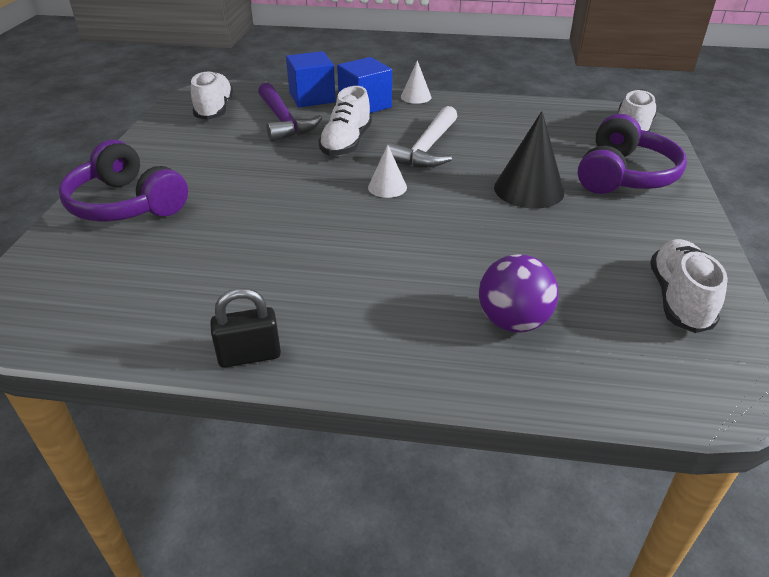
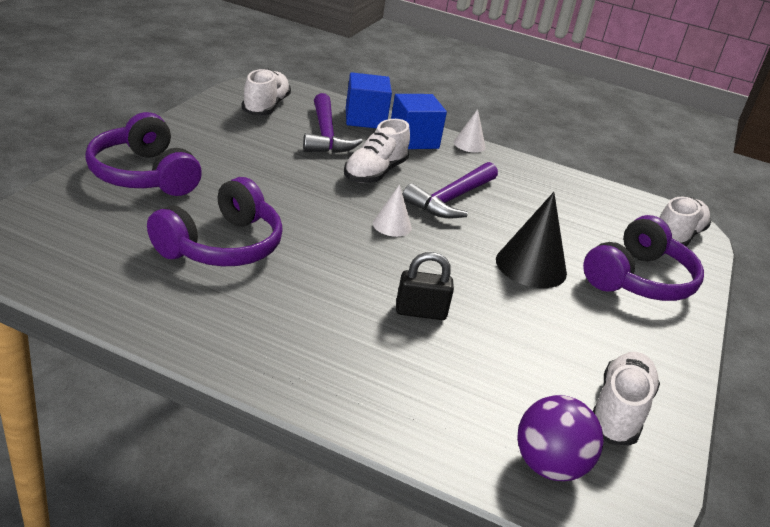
camera: 10 degrees right, 5 degrees down
black padlock [210,288,281,368] -> black padlock moved to [396,252,454,320]
white hammer [386,106,457,168] -> purple hammer [403,162,498,218]
purple ball [479,254,559,333] -> purple ball moved to [517,395,603,481]
none -> purple headphones [147,177,283,266]

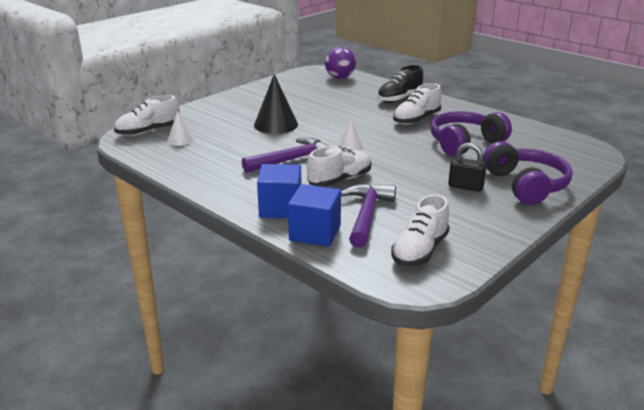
camera: 155 degrees left, 5 degrees down
black padlock [396,252,454,320] -> black padlock moved to [448,143,487,192]
white cone [454,109,486,153] -> white cone moved to [167,111,194,146]
purple headphones [583,215,704,301] -> none
white shoe [593,352,660,446] -> white shoe moved to [393,83,442,125]
none -> black shoe [377,65,423,103]

